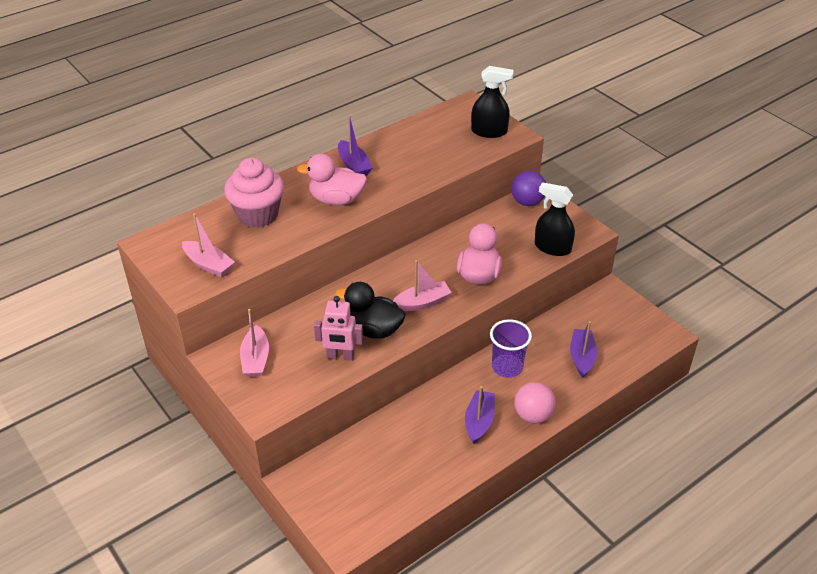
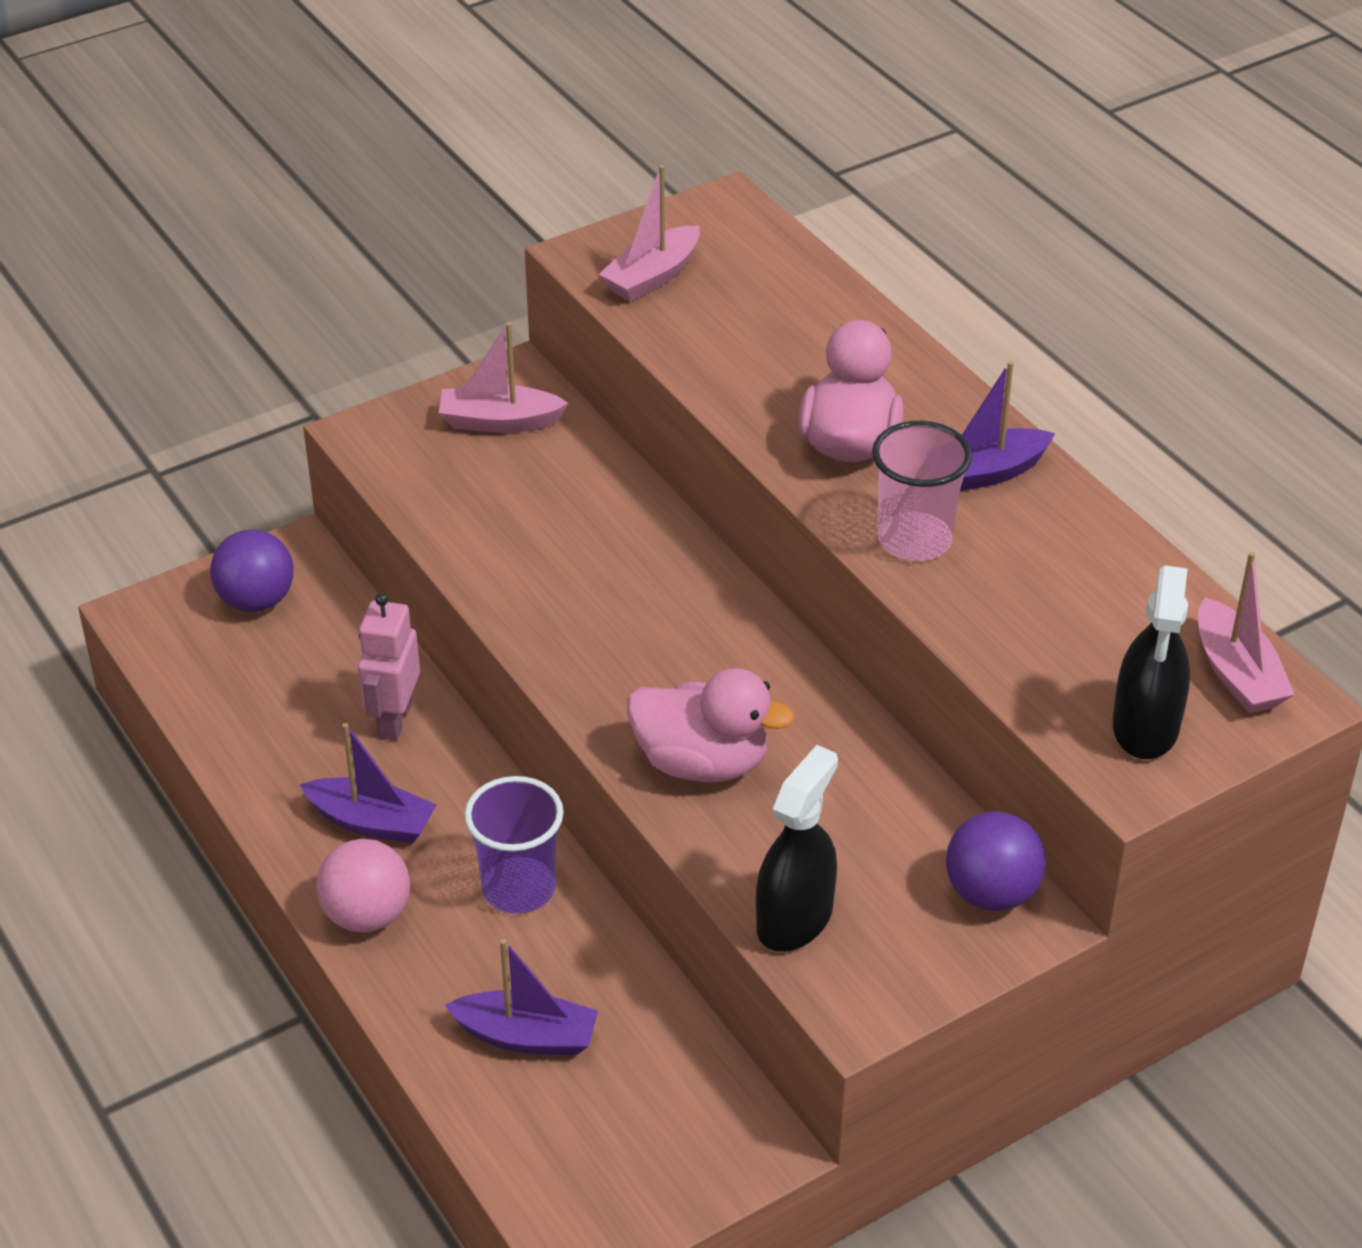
camera: 95 degrees right, 0 degrees up
pink cupcake [224,158,284,228] -> none
pink robot [314,296,363,361] -> pink robot moved to [358,593,420,740]
black duck [335,282,406,339] -> none
pink boat [393,260,452,311] -> pink boat moved to [1198,552,1295,714]
none -> purple ball [210,529,294,612]
none -> pink cup [872,421,972,561]

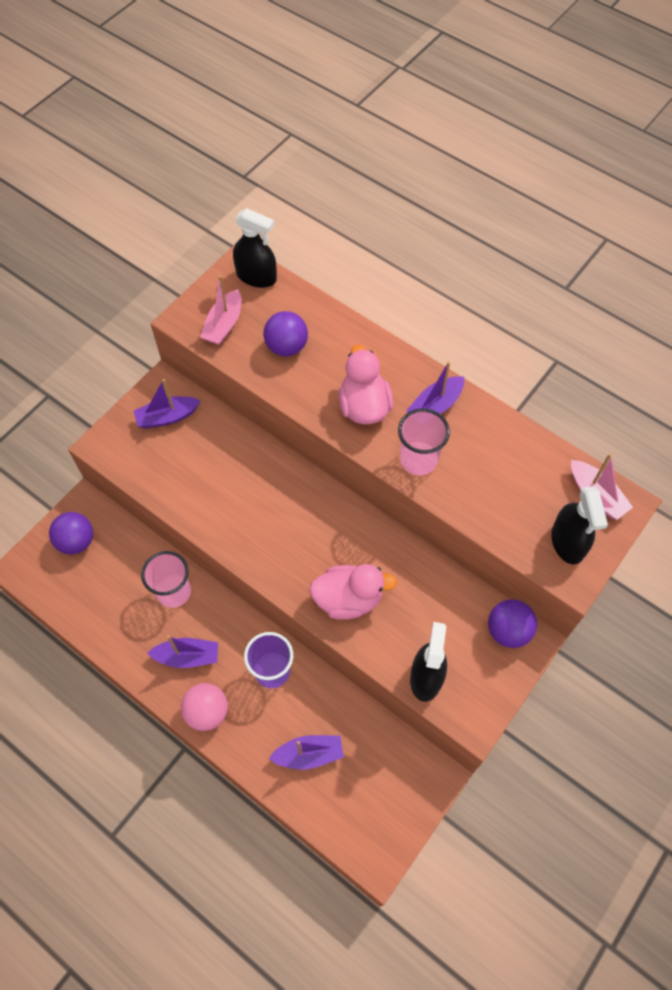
camera: 20 degrees left, 20 degrees up
pink robot [358,593,420,740] -> pink cup [141,551,191,608]
pink boat [439,322,568,433] -> purple boat [134,379,201,429]
none -> black spray bottle [233,208,277,288]
none -> purple ball [263,311,308,356]

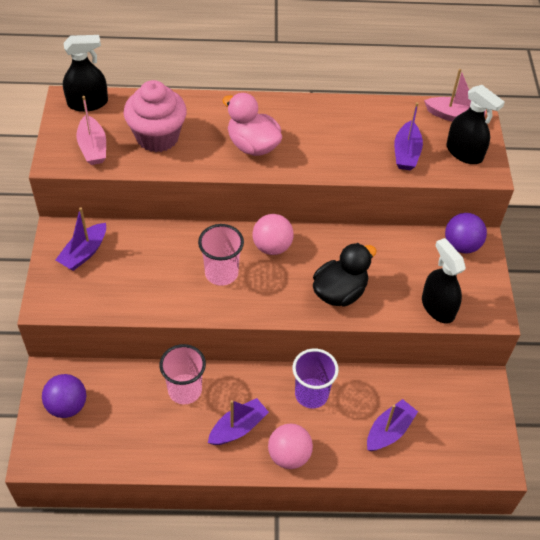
camera: 40 degrees left, 10 degrees down
purple ball [263,311,308,356] -> pink cupcake [124,80,187,152]
pink duck [309,564,397,620] -> black duck [313,243,377,307]
pink cup [398,408,450,475] -> pink cup moved to [198,224,244,286]
purple boat [406,361,464,414] -> purple boat moved to [394,102,423,170]
none -> pink ball [252,214,294,255]

